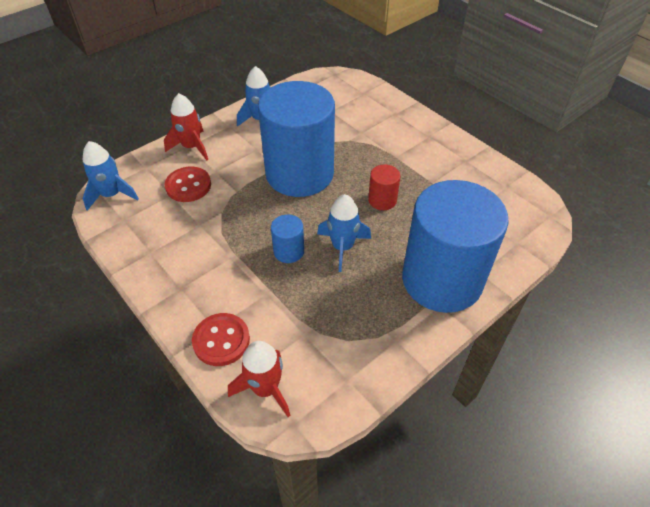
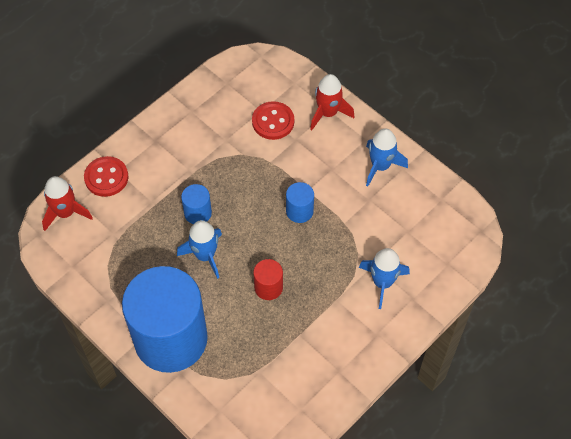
camera: 85 degrees right, 10 degrees up
blue rocket [83,141,139,211] -> blue rocket moved to [359,248,410,309]
blue cylinder [258,81,335,197] -> blue cylinder [286,182,314,223], size x0.40

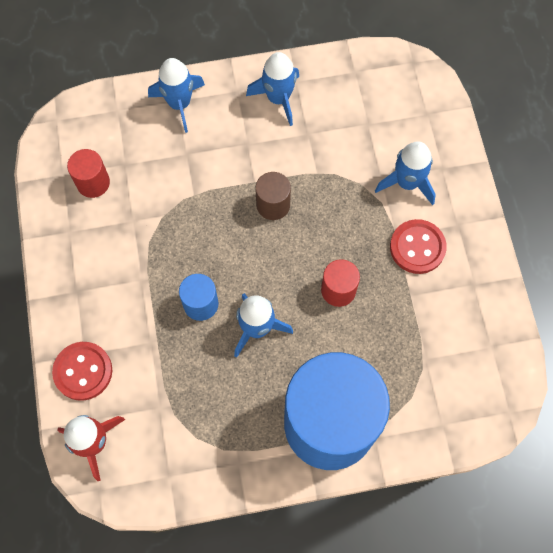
camera: 55 degrees left, 10 degrees up
red button [252,101,294,140] -> red button moved to [390,219,447,274]
blue cylinder [286,182,314,223] -> brown cylinder [255,172,291,220]
red rocket [310,74,355,130] -> blue rocket [148,58,205,133]
none -> red cylinder [67,149,110,198]

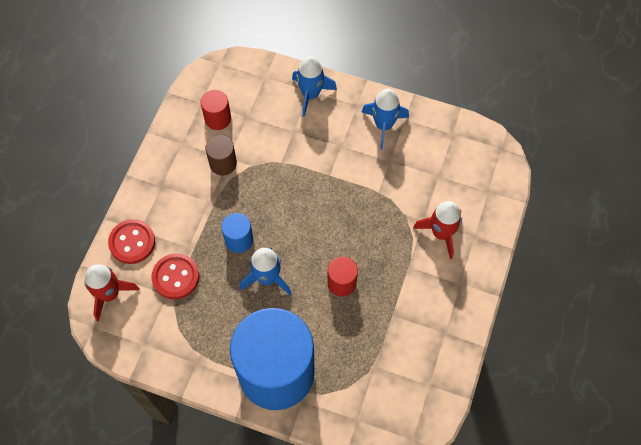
camera: 30 degrees right, 5 degrees down
brown cylinder [255,172,291,220] -> brown cylinder moved to [206,135,237,176]
blue rocket [375,141,436,205] -> red rocket [413,201,462,260]
red button [390,219,447,274] -> red button moved to [152,253,199,299]

